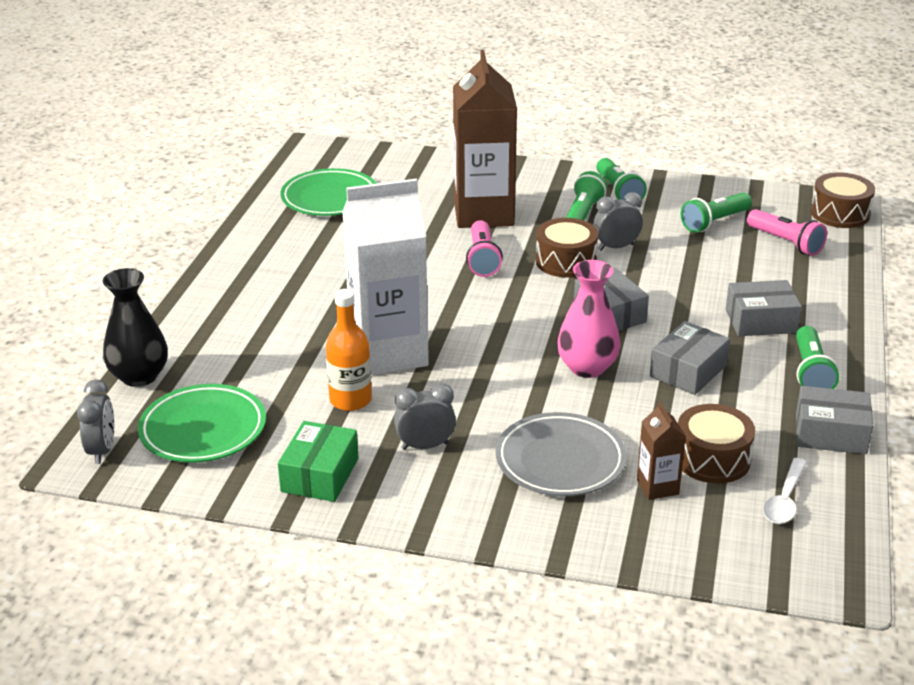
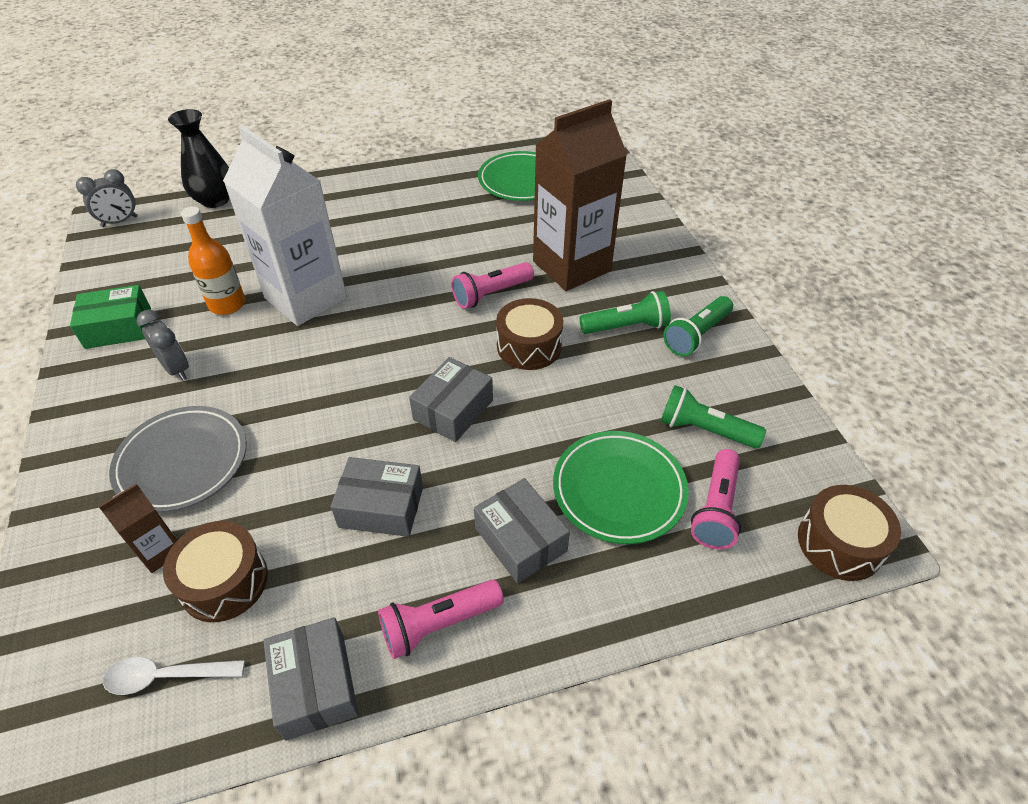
camera: 60 degrees right, 15 degrees up
green plate [138,384,266,463] -> green plate moved to [553,431,689,544]
pink vase [557,260,621,378] -> none
grey clock [593,192,643,250] -> none
green flashlight [796,326,839,389] -> pink flashlight [378,580,504,659]

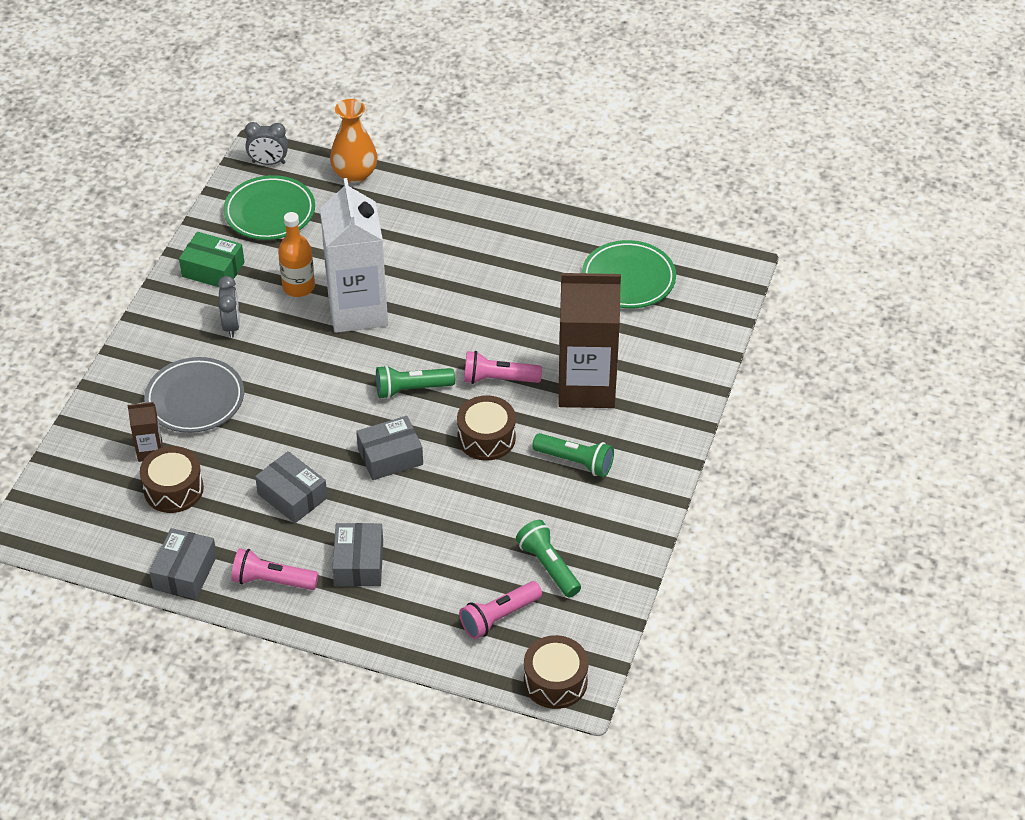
camera: 35 degrees right, 0 degrees up
white spoon [103,657,245,695] -> none
black vase [168,109,229,208] -> orange vase [330,99,378,183]
green plate [553,431,689,544] -> green plate moved to [223,175,315,240]
green flashlight [663,296,733,356] -> green flashlight moved to [376,365,455,399]

